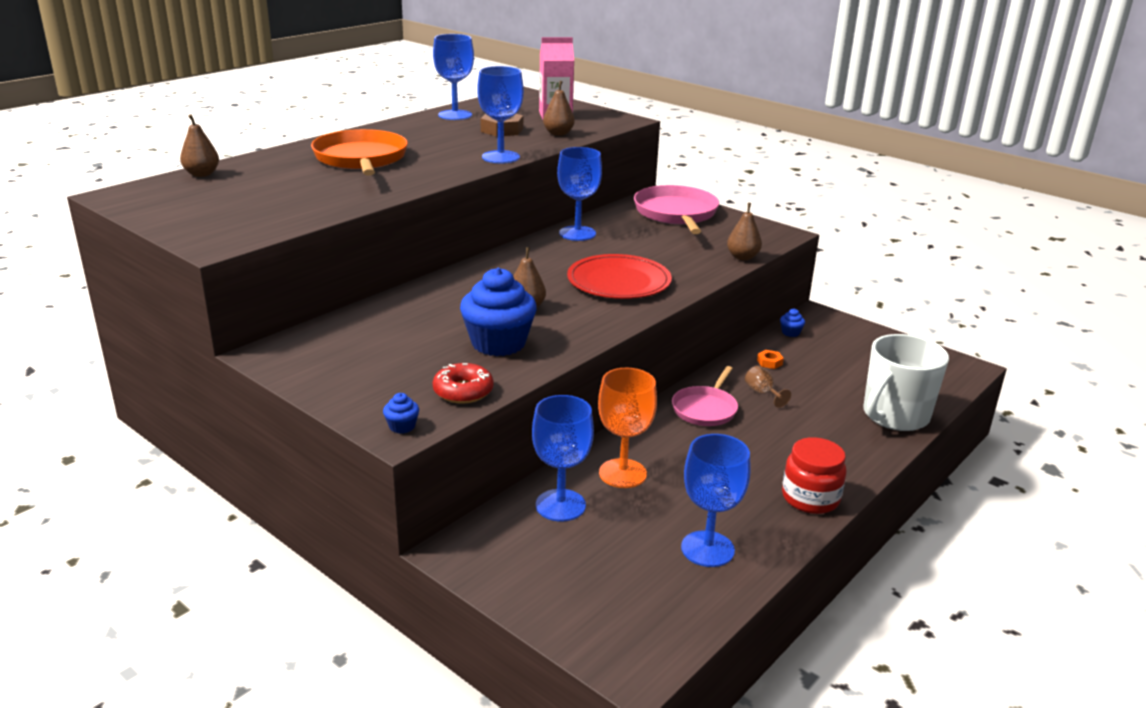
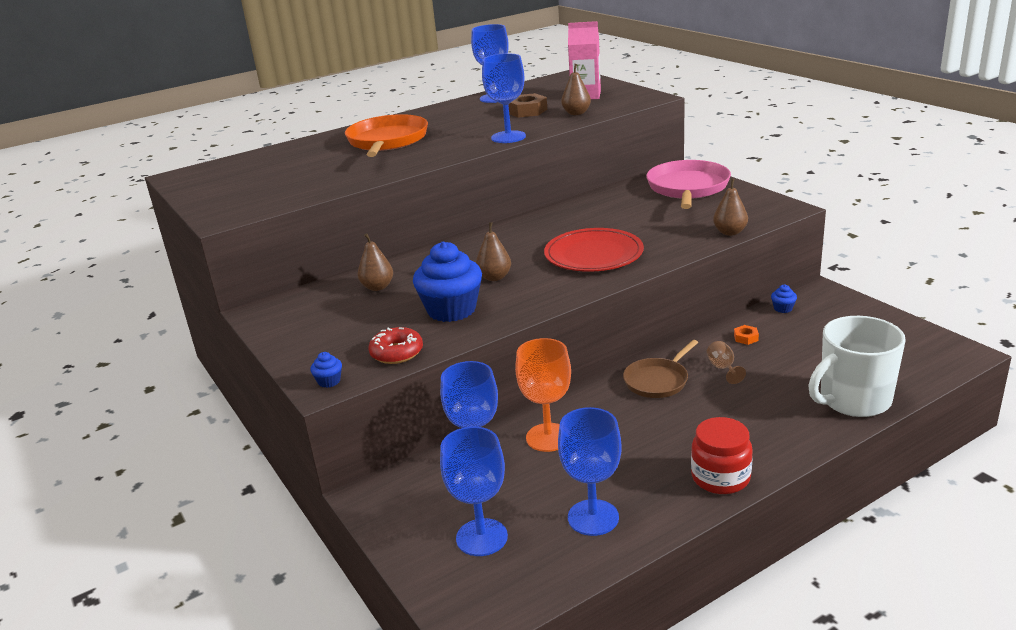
camera: 20 degrees right, 0 degrees up
brown pear [180,114,219,177] -> brown pear moved to [358,233,393,291]
blue goblet [557,147,602,241] -> blue goblet moved to [440,427,508,556]
pink pan [672,366,738,426] -> brown pan [623,340,698,398]

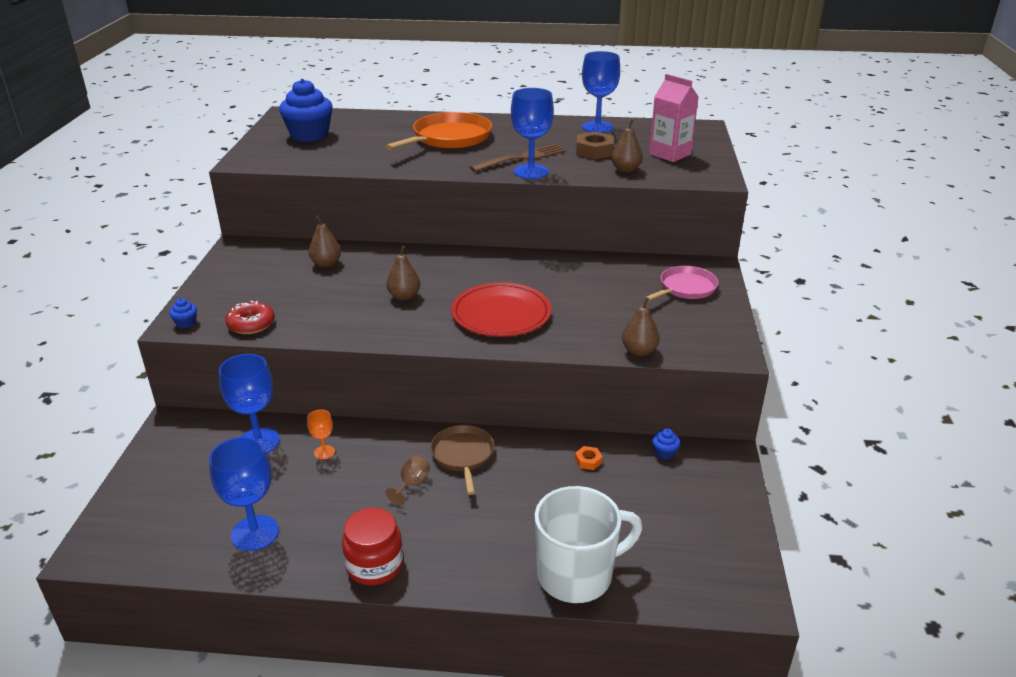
camera: 35 degrees right, 5 degrees up
blue cupcake [413,241,482,322] -> blue cupcake moved to [279,79,333,142]
blue goblet [440,427,508,556] -> none
orange goblet [515,338,571,452] -> orange goblet [307,409,335,460], size x0.49
brown pan [623,340,698,398] -> brown pan turned 90 degrees clockwise [430,425,494,495]
pink pan [646,160,731,209] -> pink pan [645,266,718,301], size x0.62
brown goblet [707,341,746,384] -> brown goblet moved to [386,455,430,505]
white mug [808,316,906,417] -> white mug turned 150 degrees clockwise [535,486,642,603]
none -> brown fork [470,144,566,172]

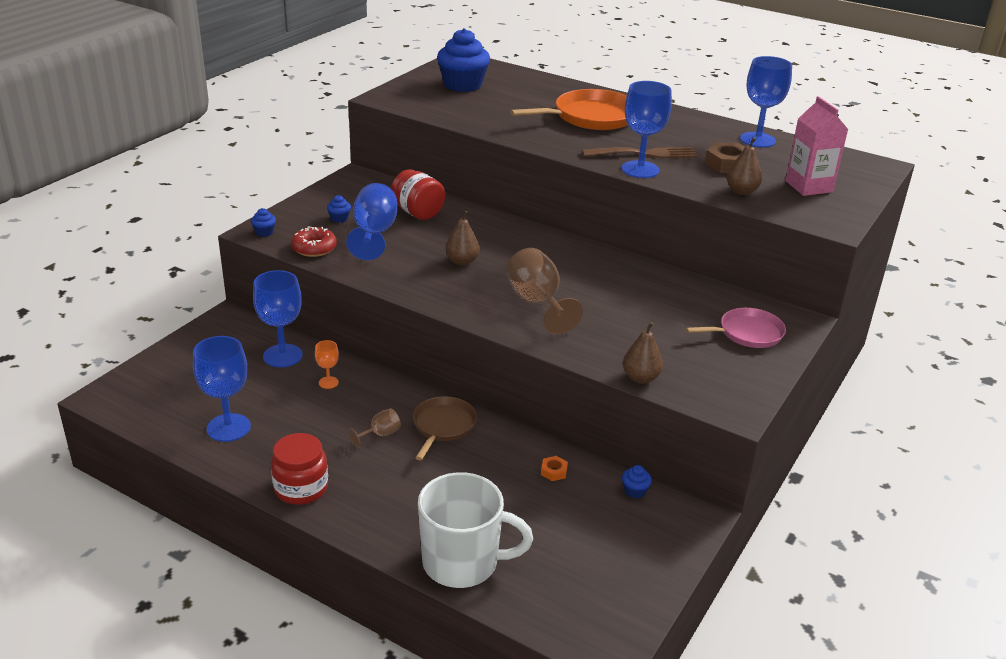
camera: 25 degrees right, 0 degrees up
brown pear [309,215,341,268] -> red jar [391,169,445,220]
red plate [451,283,551,337] -> brown goblet [506,248,583,334]
none -> blue cupcake [327,195,351,223]
none -> blue goblet [346,183,397,260]

